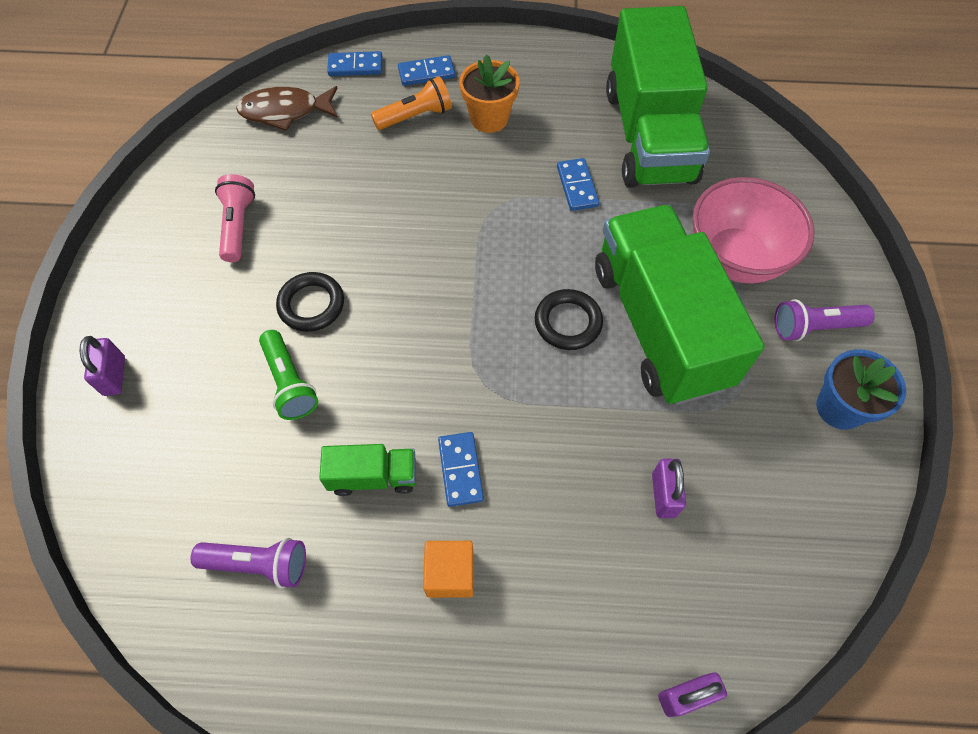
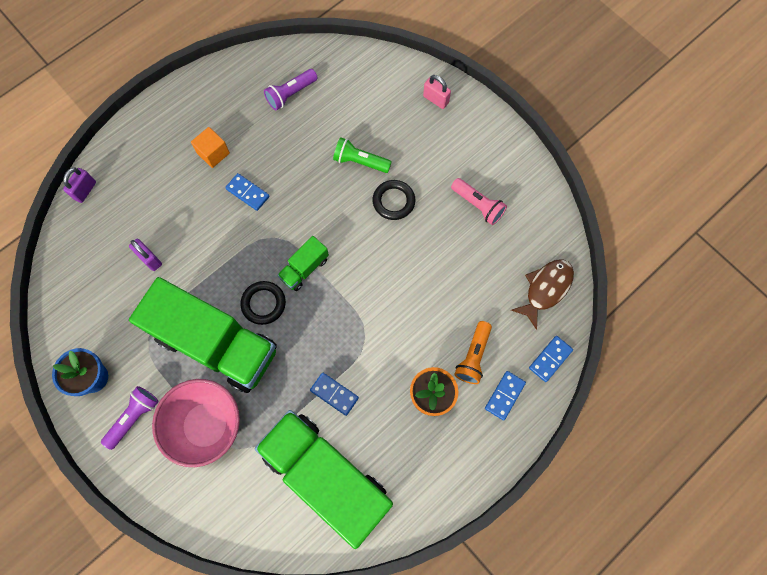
camera: 135 degrees right, 10 degrees up
purple padlock [80,336,125,396] -> pink padlock [423,75,451,109]
green truck [319,444,416,496] -> green truck moved to [277,236,329,291]

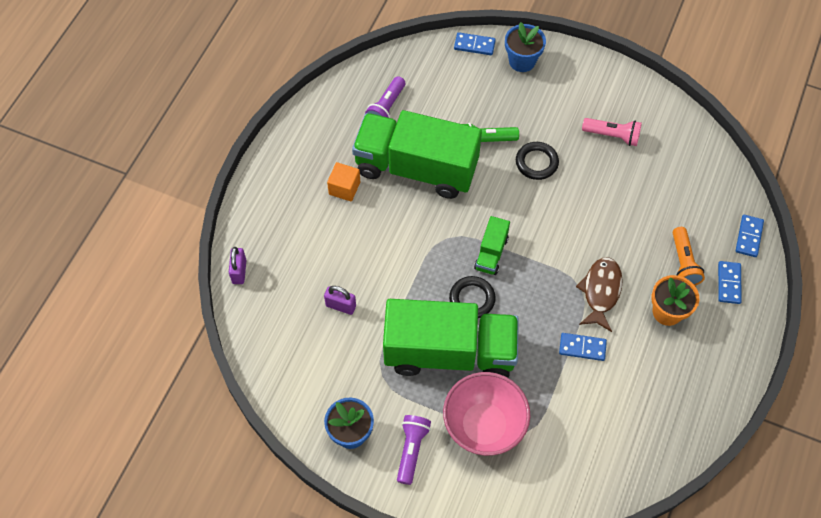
camera: 25 degrees left, 10 degrees down
blue domino [225,173,270,211] -> blue domino moved to [454,32,496,55]
green truck [255,410,393,549] -> green truck moved to [352,110,482,199]
pink padlock [423,75,451,109] -> blue flower pot [505,22,546,72]
brown fish [511,259,574,330] -> brown fish moved to [576,257,623,332]

